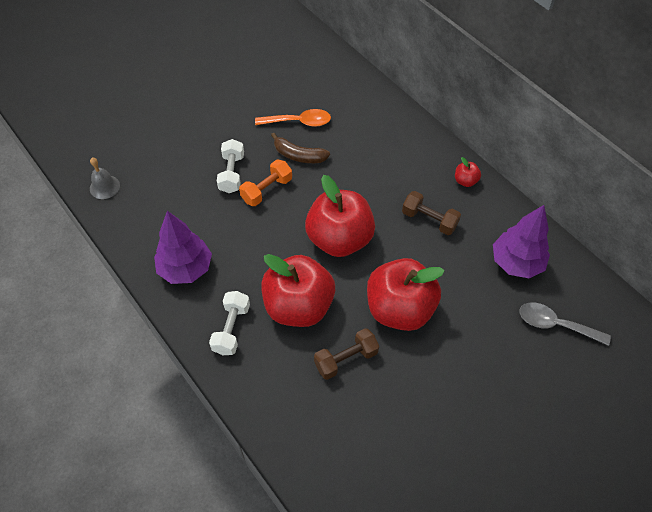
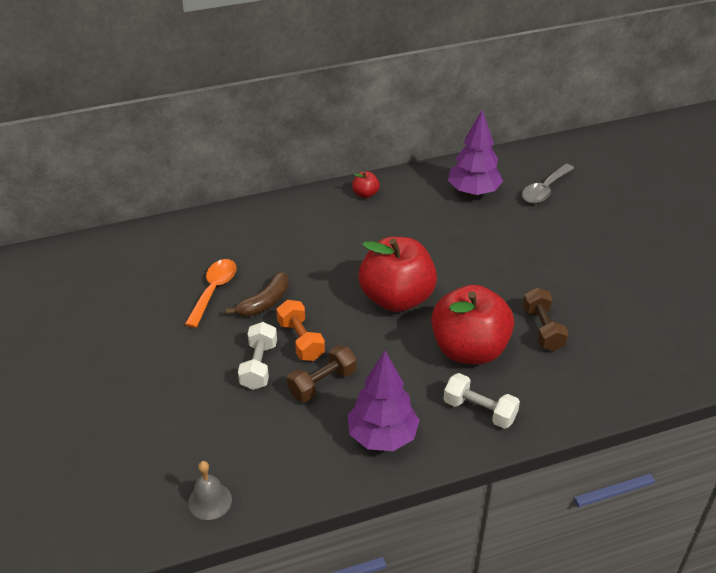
camera: 70 degrees left, 15 degrees down
white dumbbell [217,139,244,193] -> white dumbbell turned 75 degrees clockwise [238,322,277,390]
red apple [367,258,444,331] -> none
brown dumbbell [402,191,461,235] -> brown dumbbell moved to [287,345,357,402]

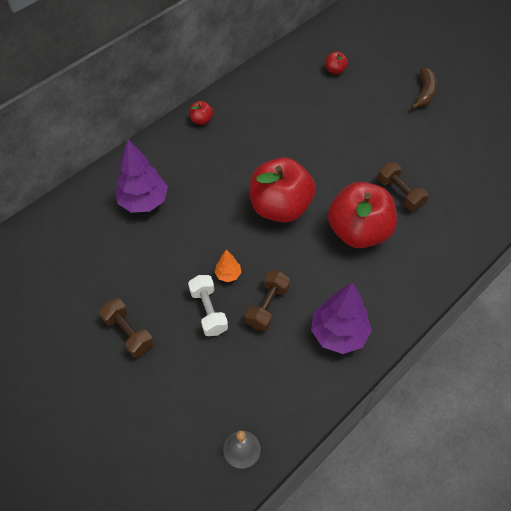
camera: 25 degrees left, 15 degrees up
orange spoon [185,259,237,328] -> none
brown banana [226,271,289,316] -> brown banana moved to [411,68,437,109]
orange dumbbell [276,300,325,361] -> orange tree [214,249,242,282]
white dumbbell [444,373,520,429] -> none
purple tree [448,110,503,196] -> purple tree moved to [115,140,168,213]
grey spoon [522,164,574,203] -> red apple [326,51,348,74]
none -> brown dumbbell [99,298,154,357]

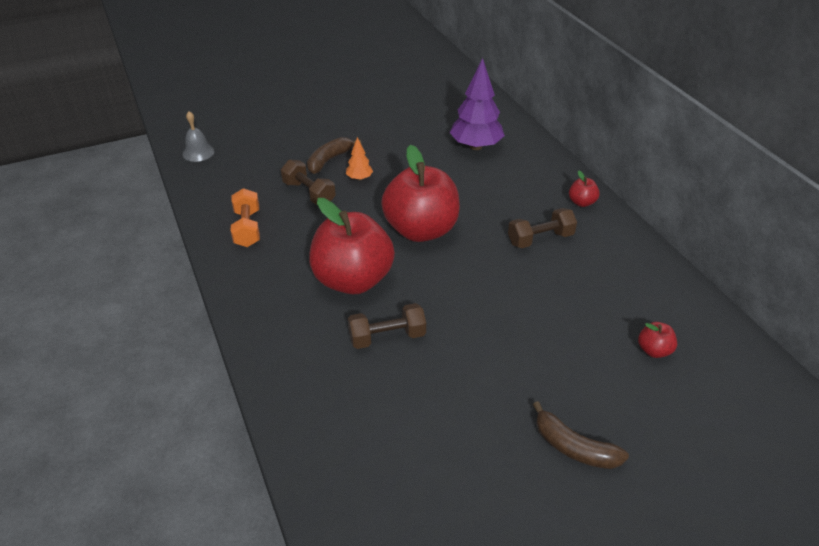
camera: 110 degrees right, 15 degrees down
brown dumbbell [99,298,154,357] -> brown dumbbell moved to [508,208,577,248]
white dumbbell [188,275,228,336] -> brown banana [307,137,361,174]
purple tree [311,282,372,354] -> orange dumbbell [231,188,260,247]

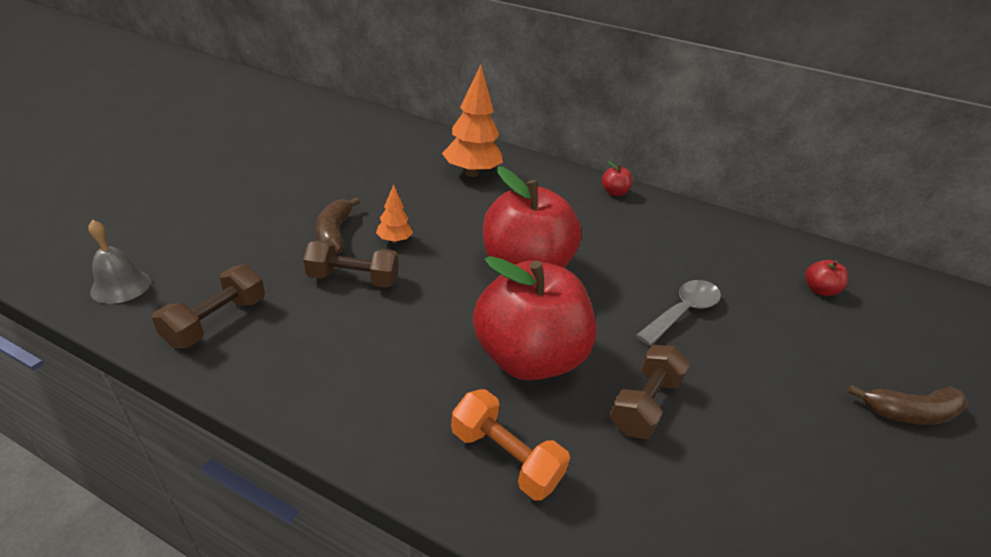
camera: 45 degrees left, 5 degrees down
orange dumbbell [231,188,260,247] -> orange dumbbell moved to [451,389,570,501]
purple tree [450,58,505,150] -> orange tree [442,65,503,177]
brown dumbbell [508,208,577,248] -> brown dumbbell moved to [152,265,265,348]
none -> grey spoon [636,280,721,346]

